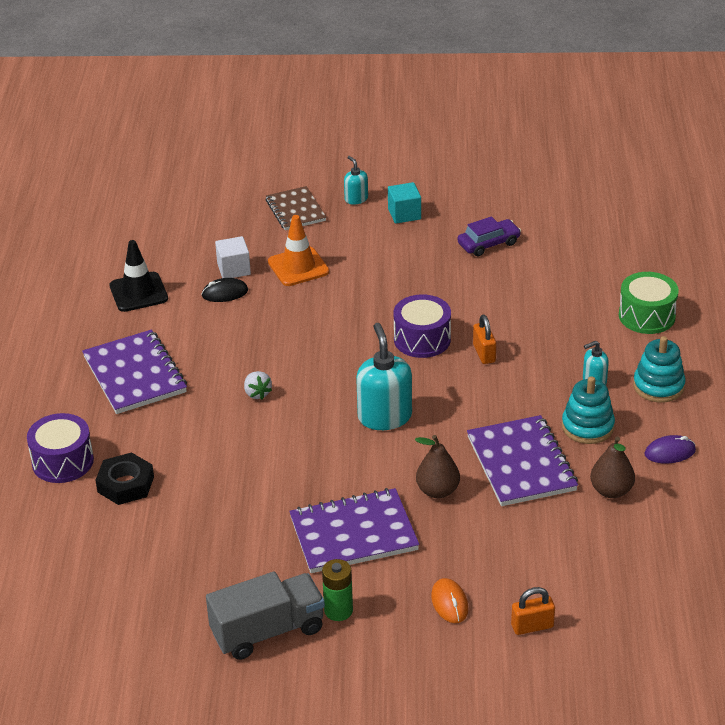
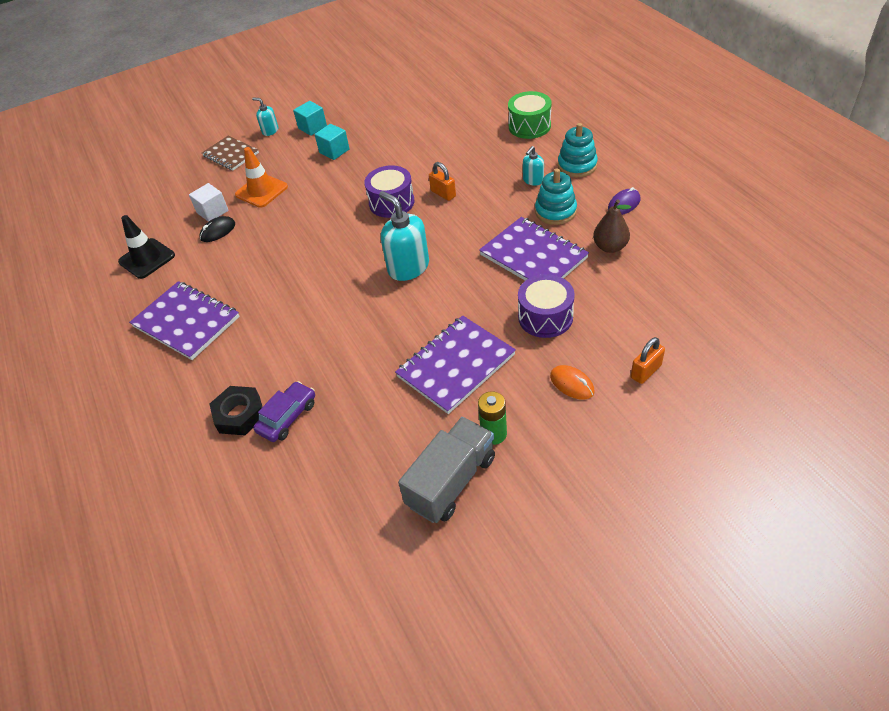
camera: 25 degrees left, 10 degrees up
purple drum [27,413,94,483] -> purple drum moved to [518,274,575,338]
white strawberry [244,371,272,399] -> none
brown pear [415,435,460,498] -> none
purple car [458,216,521,256] -> purple car moved to [253,381,315,442]
none -> turquoise cube [315,124,350,160]

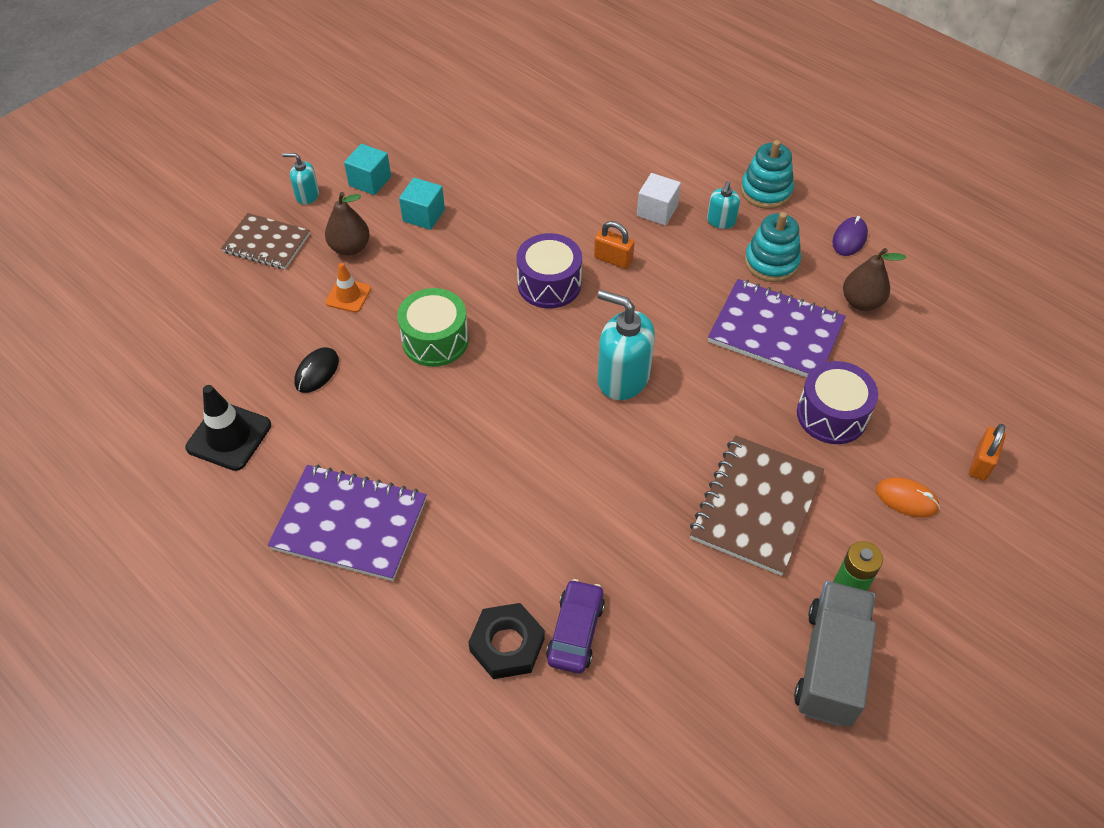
camera: 25 degrees left, 5 degrees up
white cube [189,183,228,222] -> white cube moved to [637,173,681,226]
orange traffic cone [235,147,288,208] -> orange traffic cone [325,263,371,313], size x0.62
purple notebook [395,315,516,414] -> brown notebook [690,435,824,576]
green drum [508,91,551,139] -> green drum moved to [397,288,469,367]
none -> brown pear [325,192,370,256]

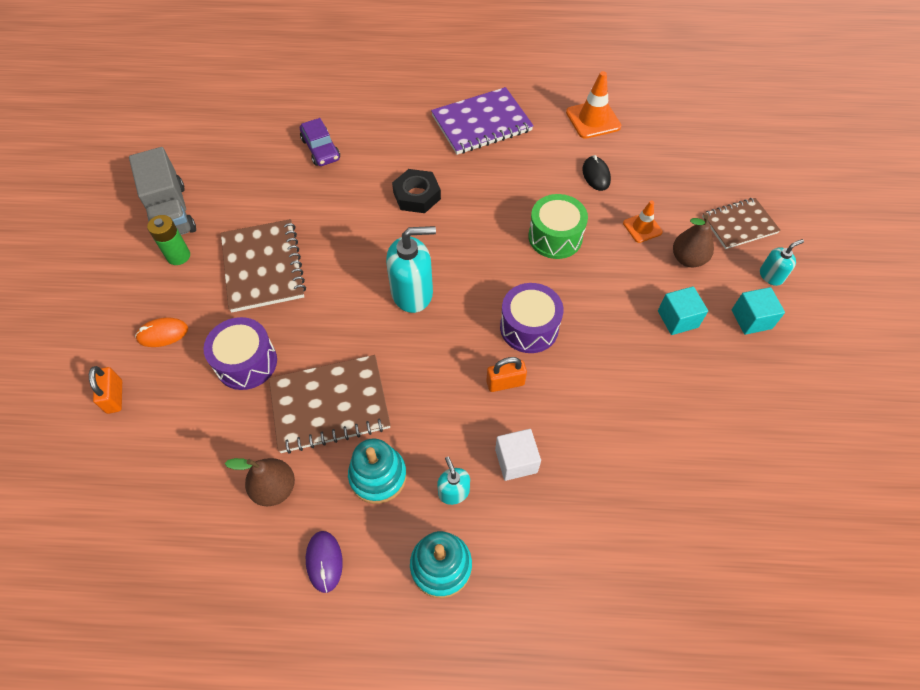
camera: 140 degrees right, 5 degrees up
black traffic cone [185,385,271,471] -> orange traffic cone [566,71,621,139]
black nut [468,603,545,679] -> black nut moved to [392,169,441,213]
purple notebook [708,279,846,377] -> brown notebook [269,355,390,454]

